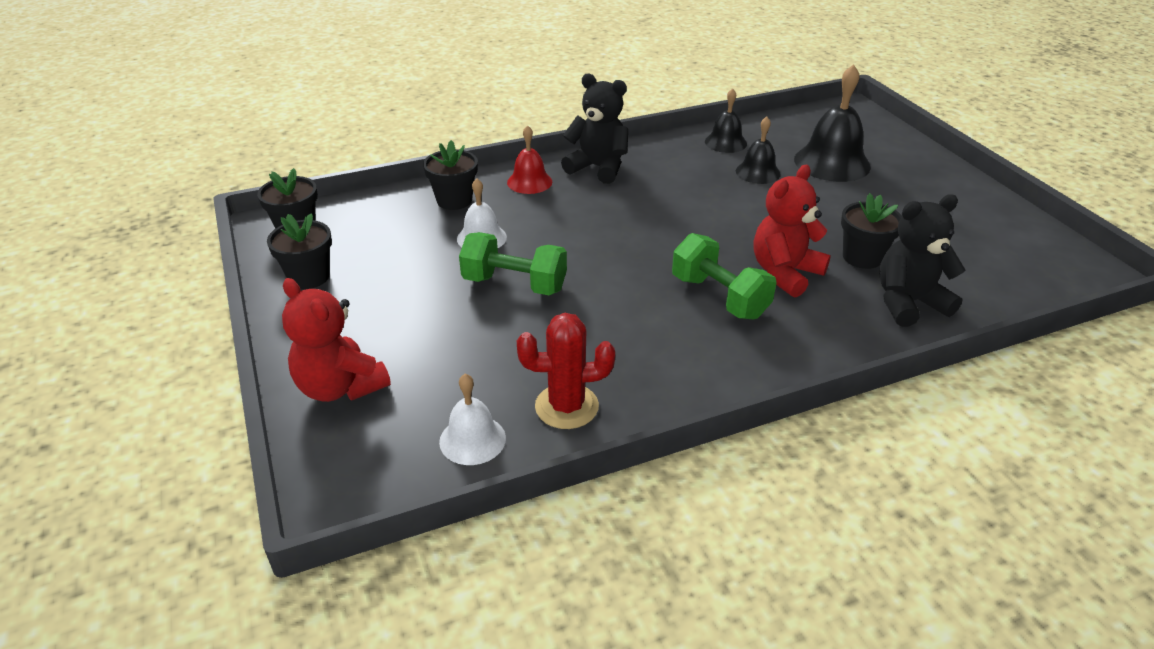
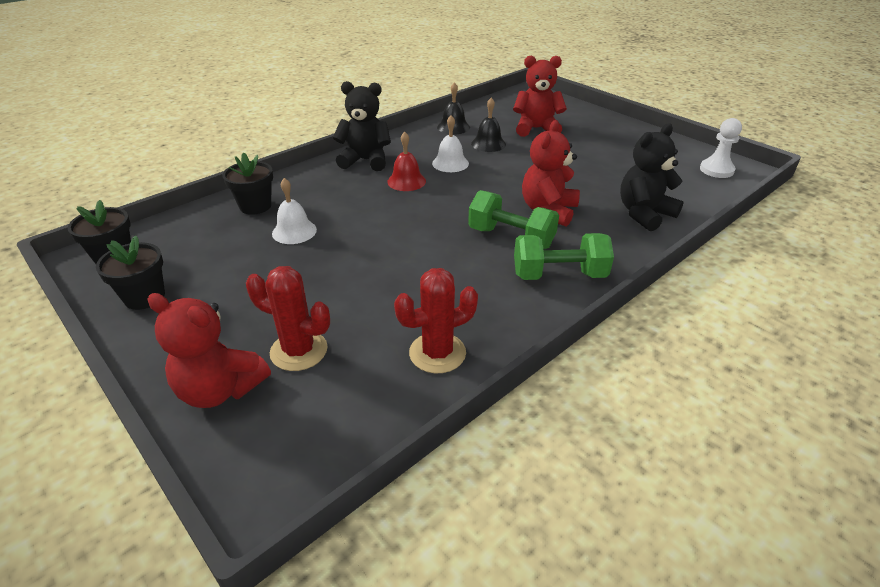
camera: 20 degrees left, 0 degrees up
white bell [439,374,506,465] -> white bell moved to [432,115,469,172]
green dumbbell [459,232,567,295] -> green dumbbell moved to [514,233,614,280]
red bell [507,125,552,194] -> red bell moved to [387,132,426,191]
black bell [794,64,871,182] -> red teddy bear [513,56,567,137]
black flower pot [841,193,902,269] -> none
none -> red cactus [246,266,330,371]
none -> white pawn [700,118,742,178]

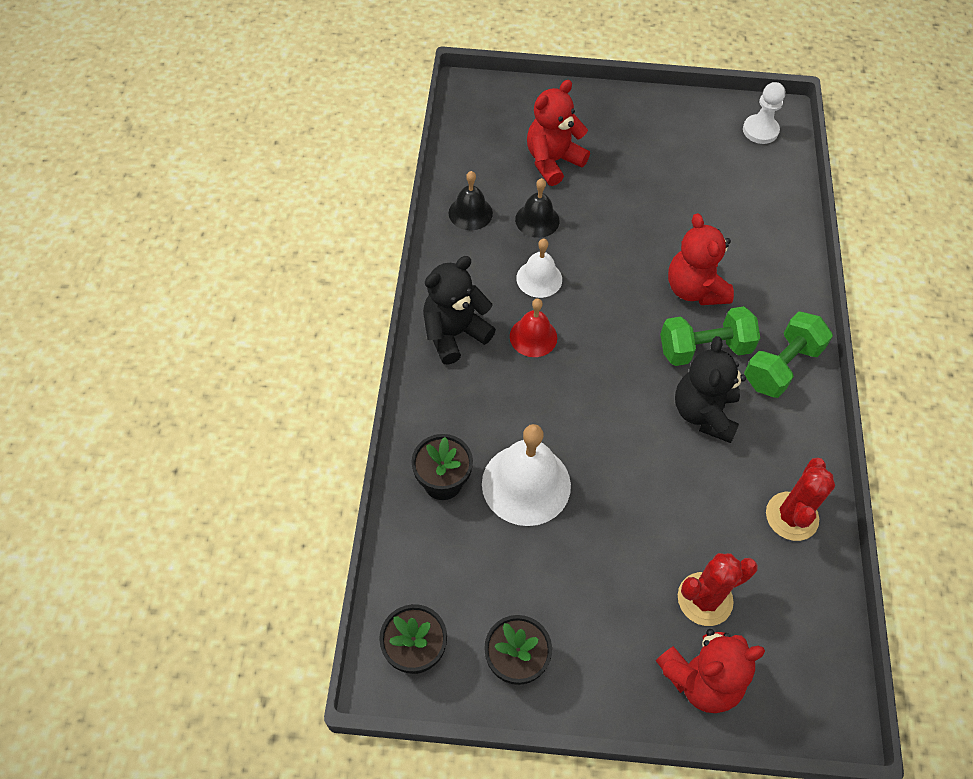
camera: 45 degrees left, 20 degrees up
white bell [272,178,317,244] -> white bell [482,424,571,526], size x1.71
black teddy bear [620,124,684,231] -> black teddy bear moved to [675,336,746,443]

